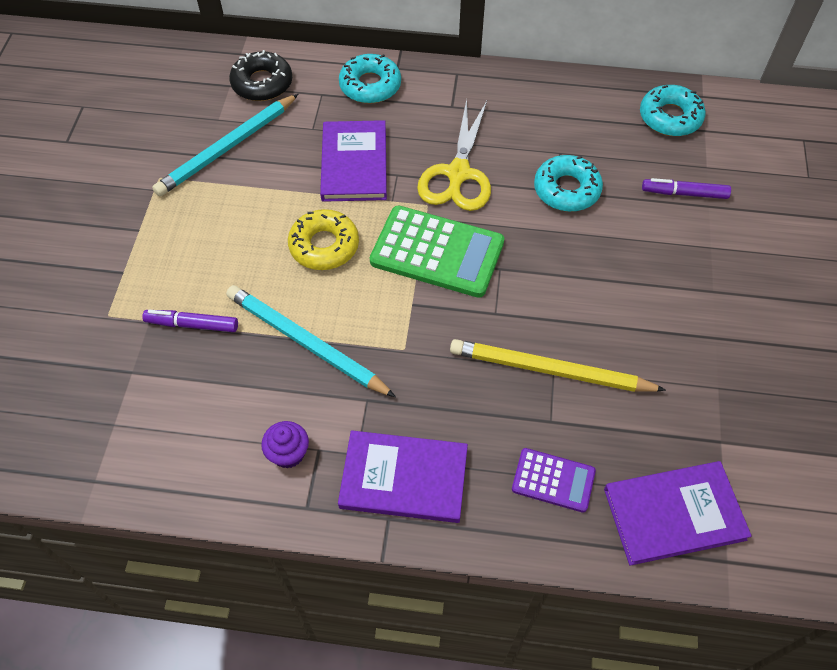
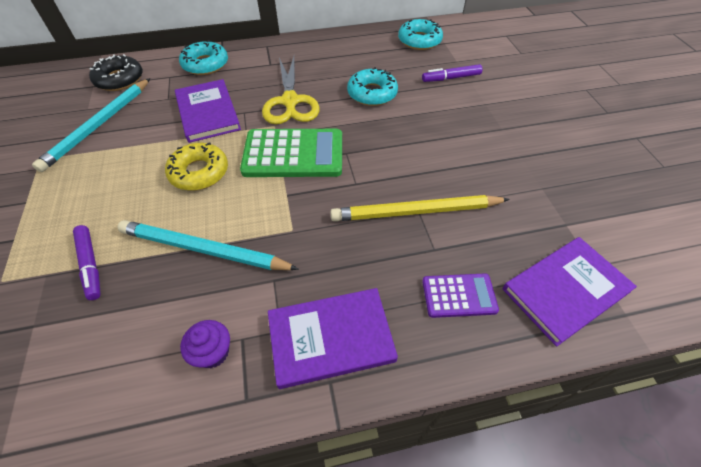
camera: 20 degrees left, 5 degrees down
purple marker [142,310,238,332] -> purple marker turned 105 degrees counterclockwise [73,225,101,300]

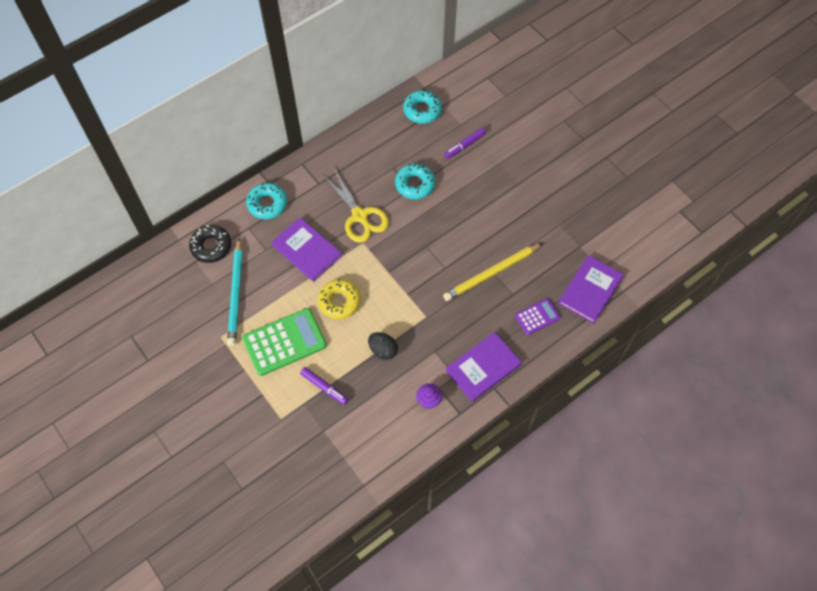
camera: 25 degrees left, 10 degrees up
turquoise pencil [118,220,299,270] -> black egg [368,332,398,360]
green calculator [240,129,342,177] -> green calculator moved to [242,308,327,376]

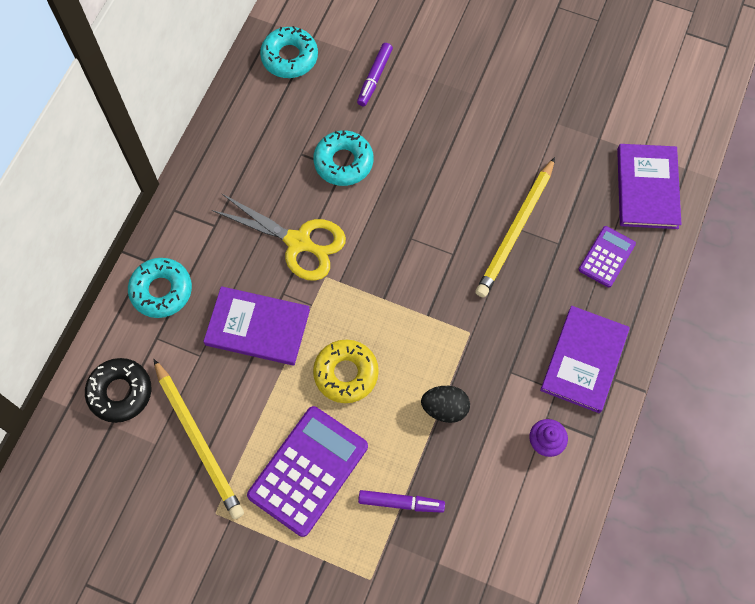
camera: 30 degrees left, 5 degrees up
turquoise pencil [227,237,243,346] -> yellow pencil [153,359,244,519]
green calculator [242,308,327,376] -> purple calculator [247,406,368,537]

